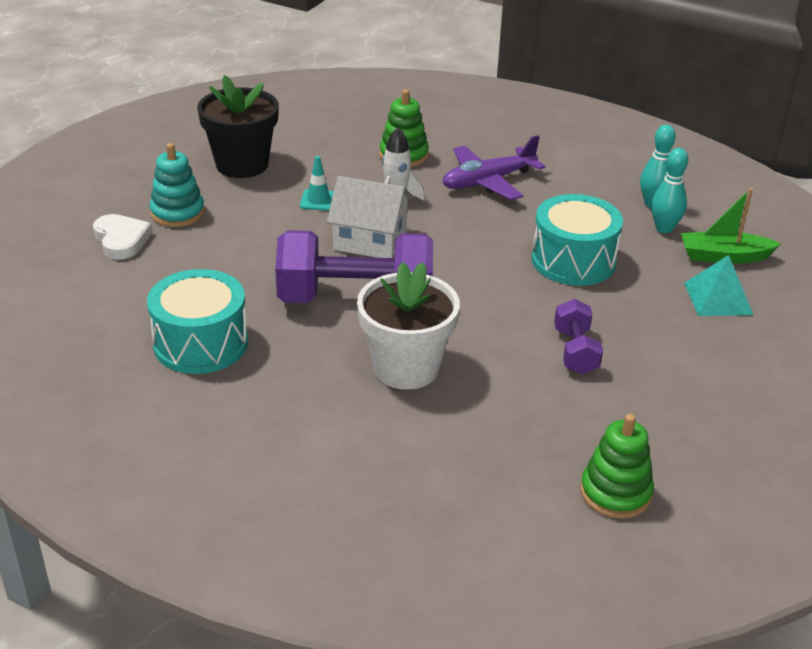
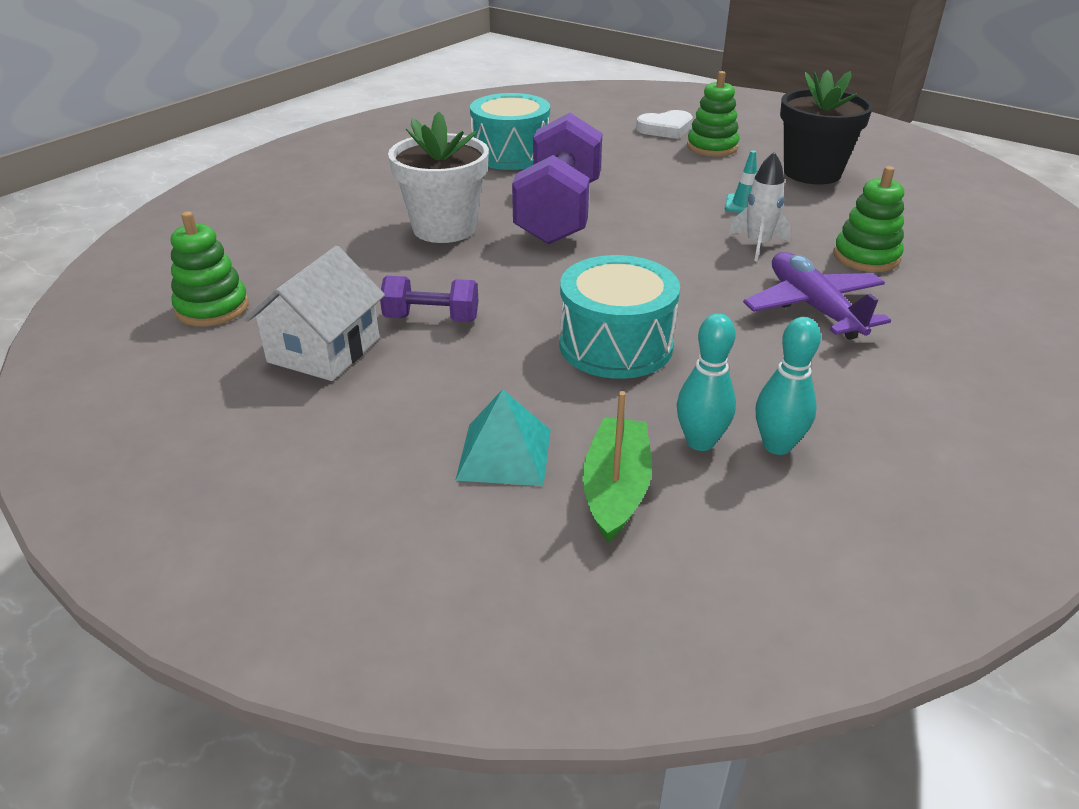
camera: 100 degrees right, 0 degrees up
turquoise stacking toy [149,143,205,227] -> green stacking toy [687,71,740,157]
white house [327,176,413,258] -> white house moved to [244,246,385,381]

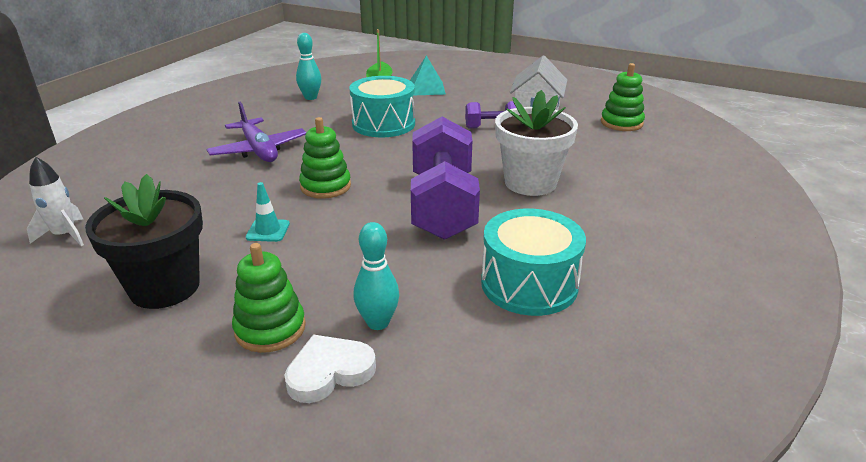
camera: 170 degrees right, 5 degrees down
turquoise bowling pin [677,313,736,451] -> turquoise bowling pin moved to [353,222,399,330]
white rocket [729,152,791,261] -> white rocket moved to [27,157,84,246]
green stacking toy [834,166,904,272] -> green stacking toy moved to [299,117,351,199]

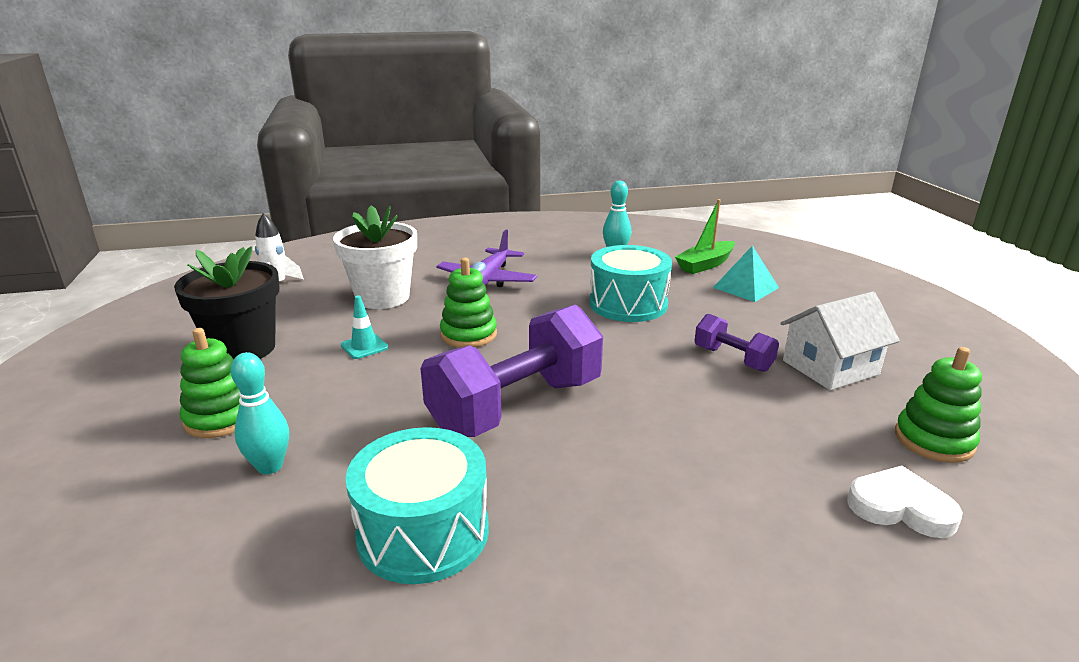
camera: 50 degrees right, 5 degrees down
white heart [284,335,376,403] -> white heart moved to [847,466,962,538]
white flower pot [495,90,578,196] -> white flower pot moved to [333,205,417,309]

